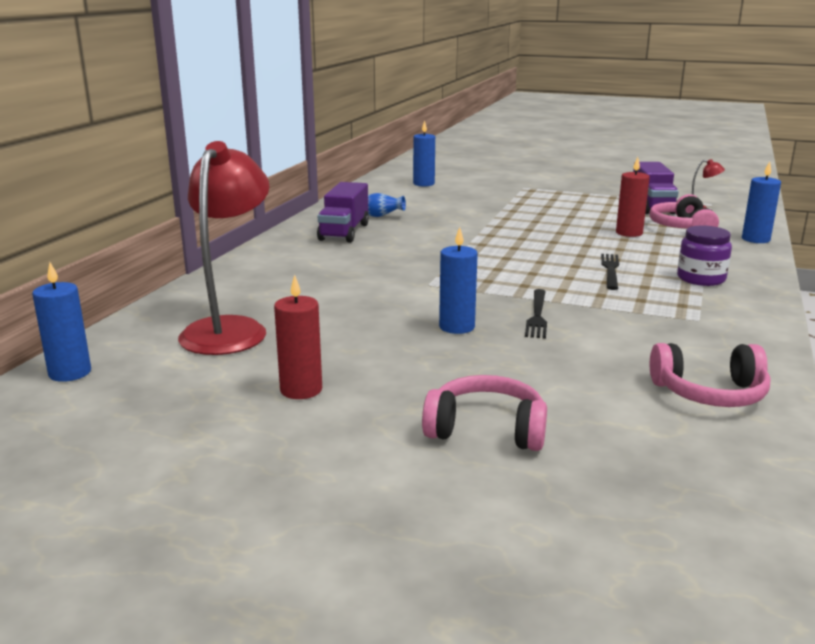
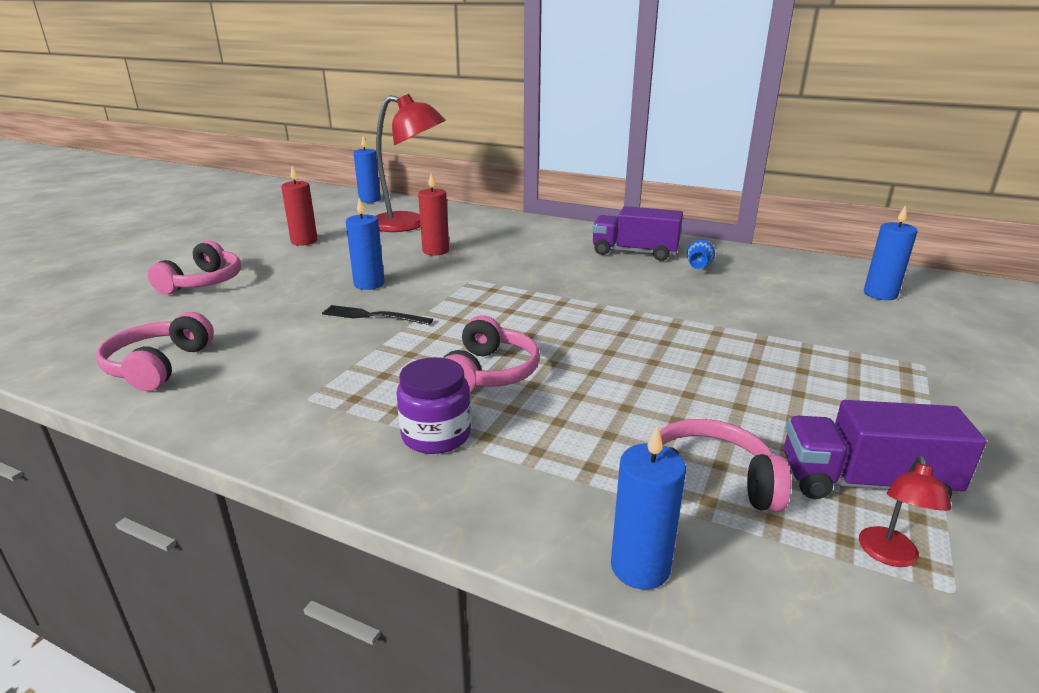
camera: 95 degrees right, 5 degrees up
black fork [601,254,619,290] -> pink headphones [443,315,540,392]
red candle [616,157,650,237] -> red candle moved to [418,174,449,255]

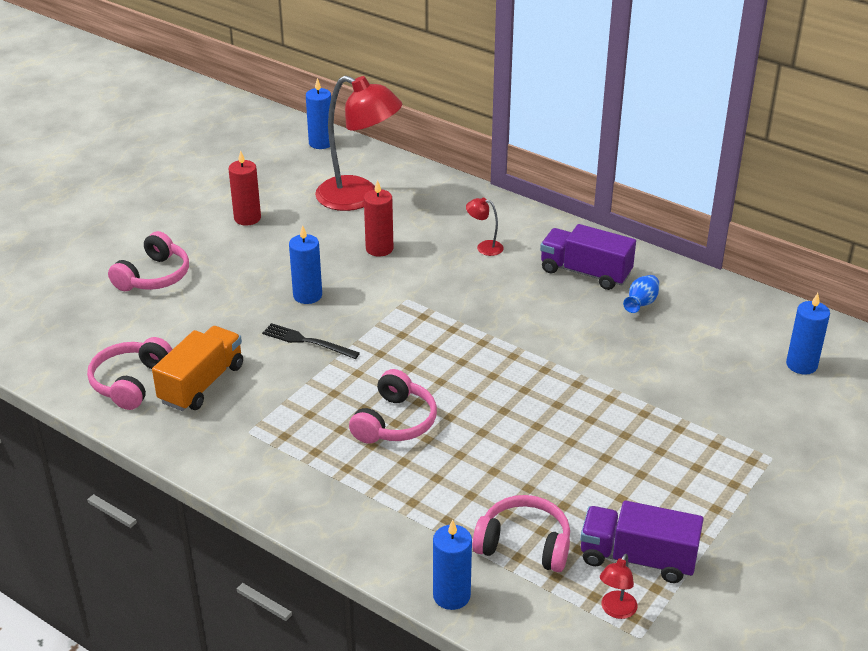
camera: 10 degrees right, 10 degrees up
purple jar [396,357,471,454] -> none
none -> orange truck [152,326,243,411]
none -> red lamp [466,198,504,256]

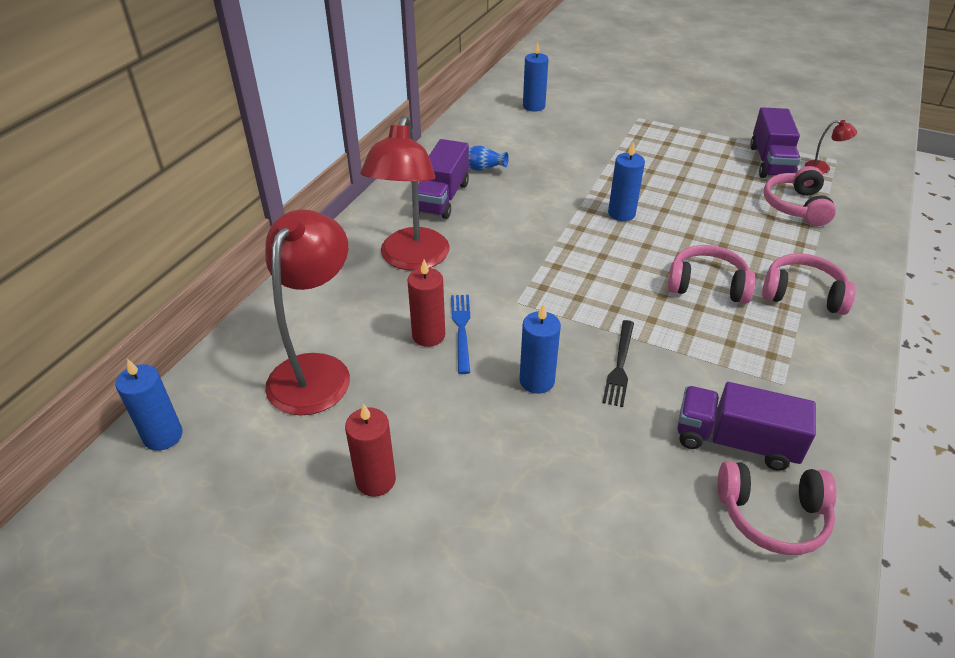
camera: 100 degrees left, 5 degrees up
pink headphones [108,231,189,291] -> pink headphones moved to [762,253,856,315]
orange truck [152,326,243,411] -> purple truck [677,382,816,471]
blue candle [433,520,472,610] -> blue candle moved to [608,142,645,221]
red lamp [466,198,504,256] -> red lamp [361,116,450,271], size x2.48
none -> blue fork [451,295,470,374]

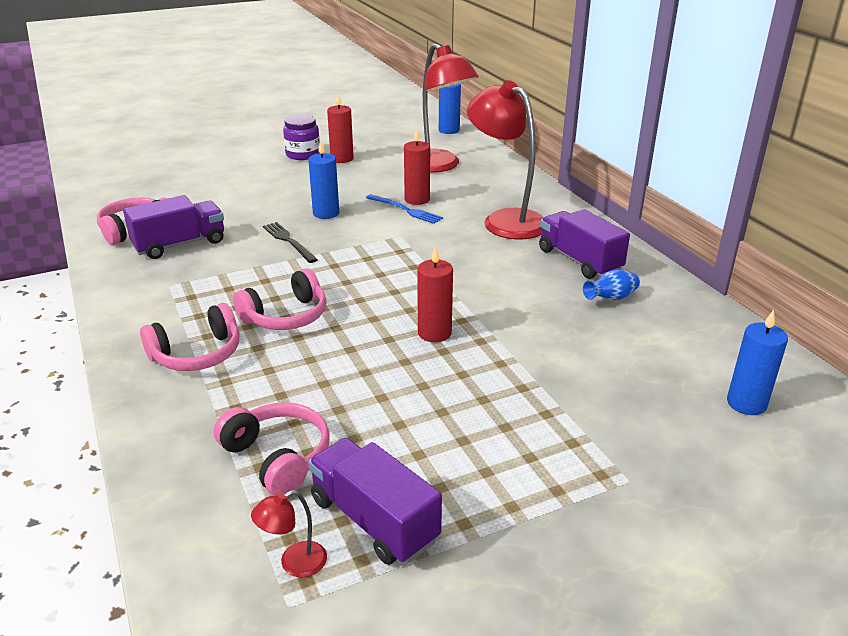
camera: 130 degrees right, 10 degrees down
blue candle [608,142,645,221] -> red candle [417,246,453,342]
none -> purple jar [283,114,320,160]

